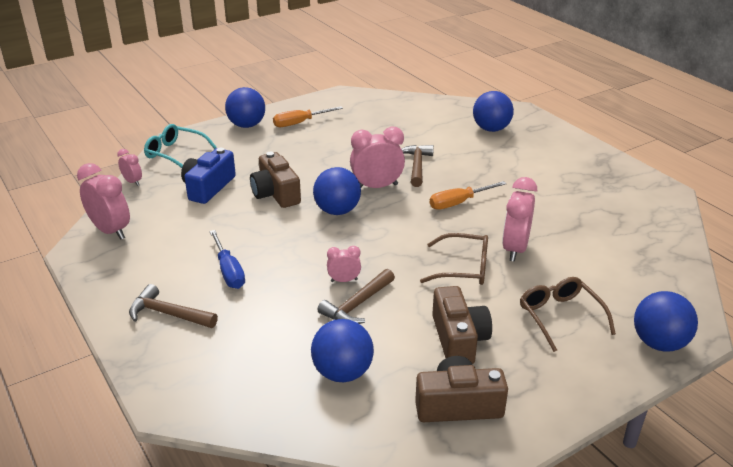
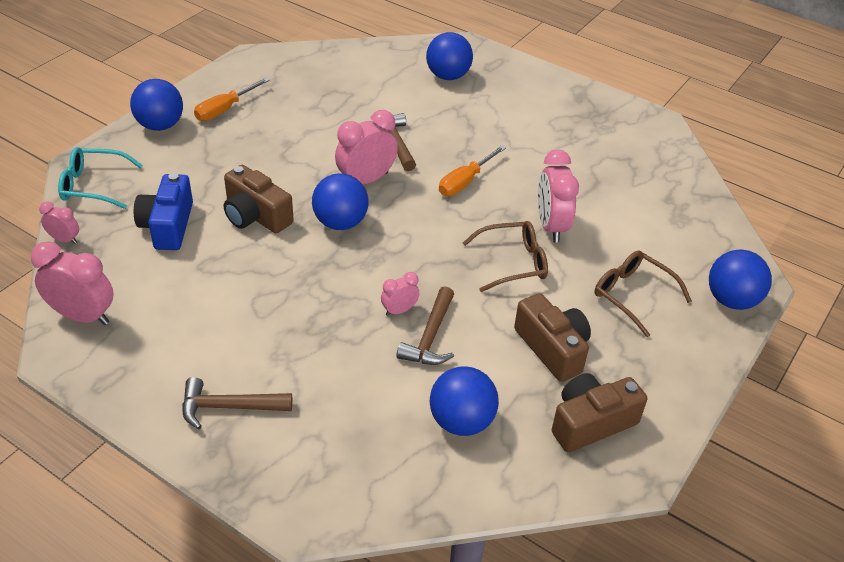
camera: 25 degrees left, 10 degrees up
blue screwdriver [210,230,245,289] -> none

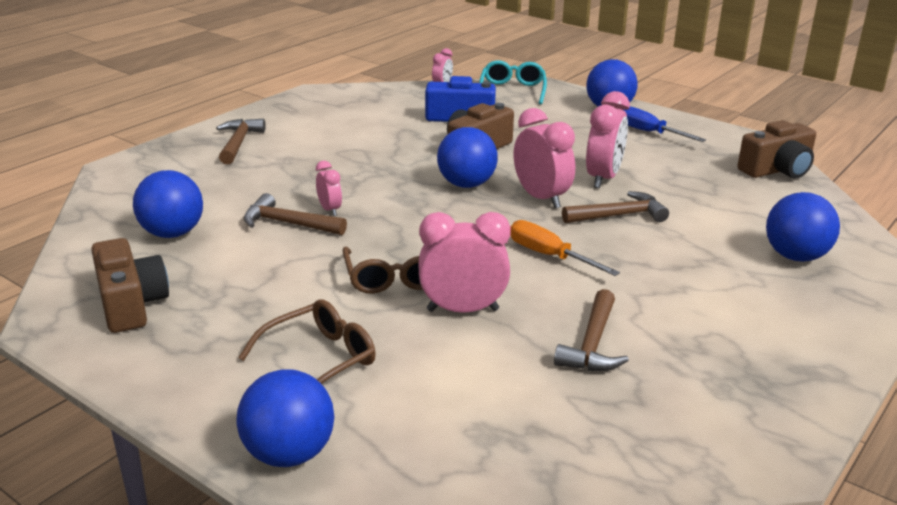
camera: 95 degrees right, 15 degrees down
pink clock [31,241,113,325] -> pink clock moved to [586,91,630,188]
orange screwdriver [194,78,270,121] -> blue screwdriver [624,106,706,142]
brown camera [514,293,591,382] -> brown camera moved to [737,120,816,178]
none -> brown hammer [554,289,629,371]

